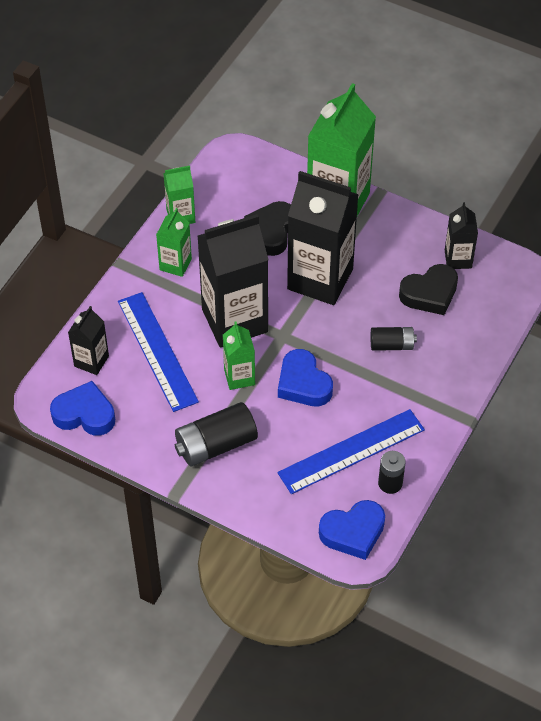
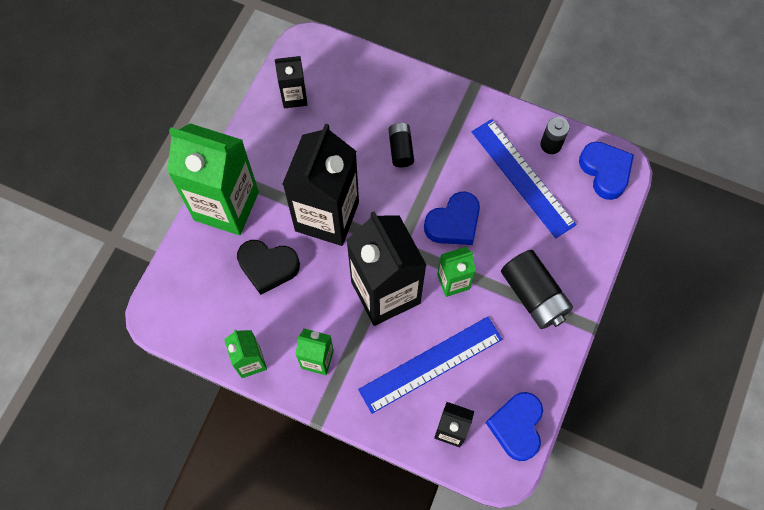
camera: 95 degrees left, 15 degrees up
black heart [399,264,458,315] -> none

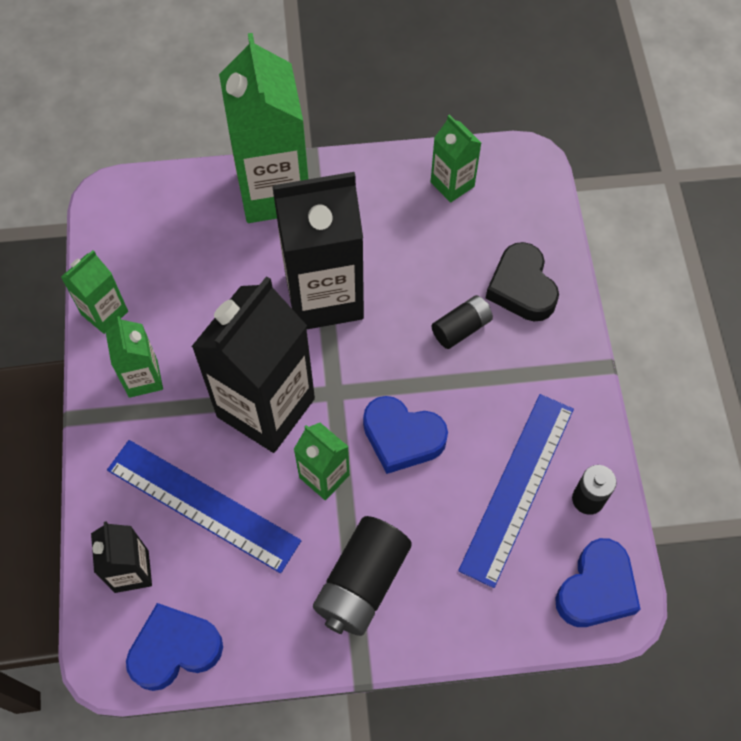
camera: 60 degrees right, 5 degrees down
black heart [237,240,300,295] -> black heart moved to [486,242,559,321]
black carton [275,56,307,108] -> green carton [431,114,481,203]

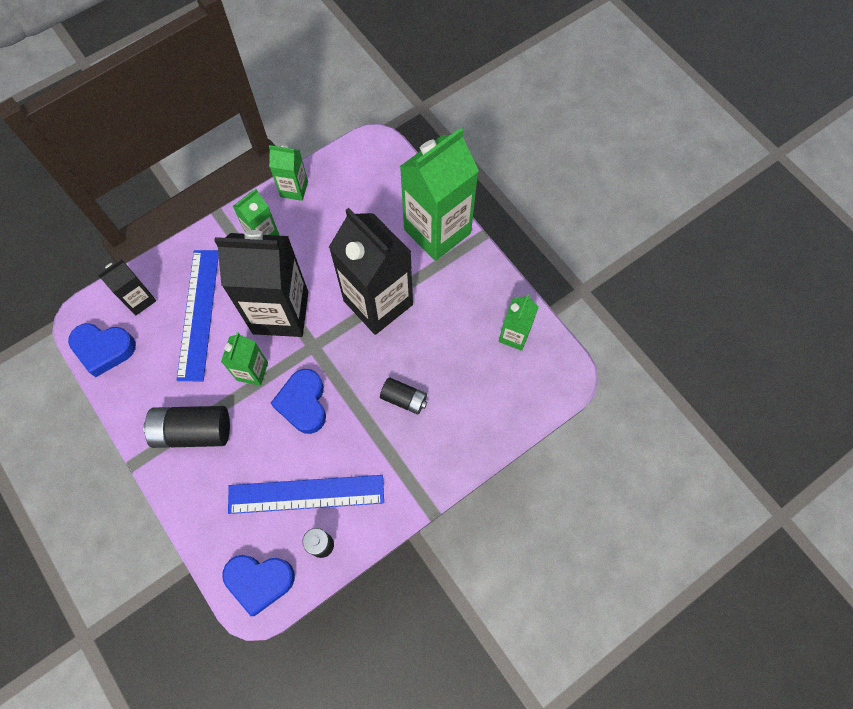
camera: 60 degrees right, 5 degrees up
blue heart [126,603,223,691] -> blue heart turned 150 degrees clockwise [68,323,136,377]
black heart [486,242,559,321] -> none

